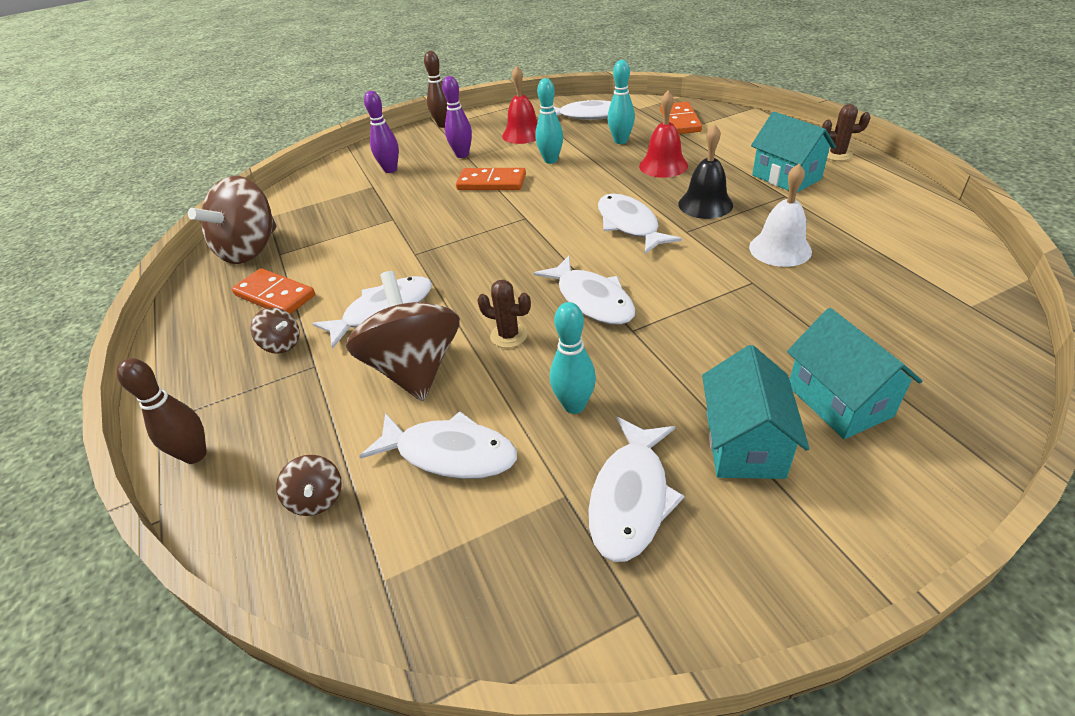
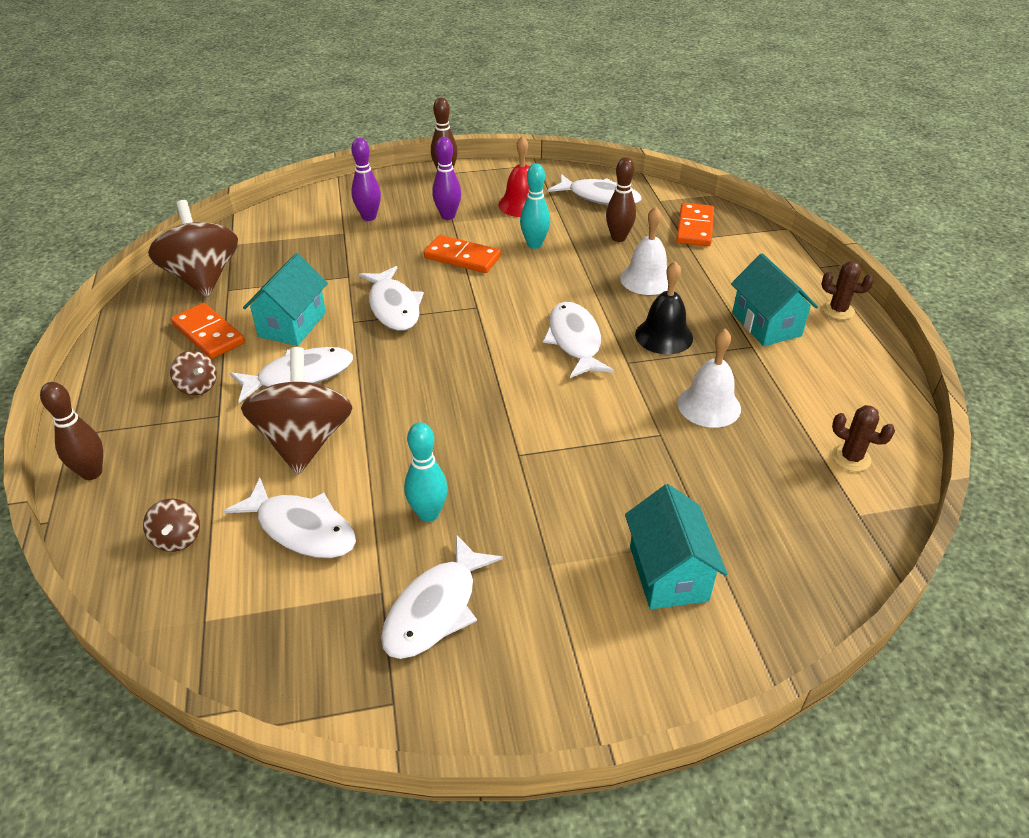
camera: 10 degrees right, 0 degrees up
brown spinning top [188,176,277,264] -> brown spinning top turned 120 degrees clockwise [148,200,238,297]
brown cactus [477,280,531,348] -> brown cactus moved to [832,405,895,472]
white fish [534,256,636,325] -> white fish moved to [359,266,424,331]
turquoise bowling pin [608,60,635,144] -> brown bowling pin [606,157,636,242]
red bell [639,91,688,178] -> white bell [620,207,668,295]
turquoise house [702,345,810,479] -> turquoise house moved to [243,253,328,346]

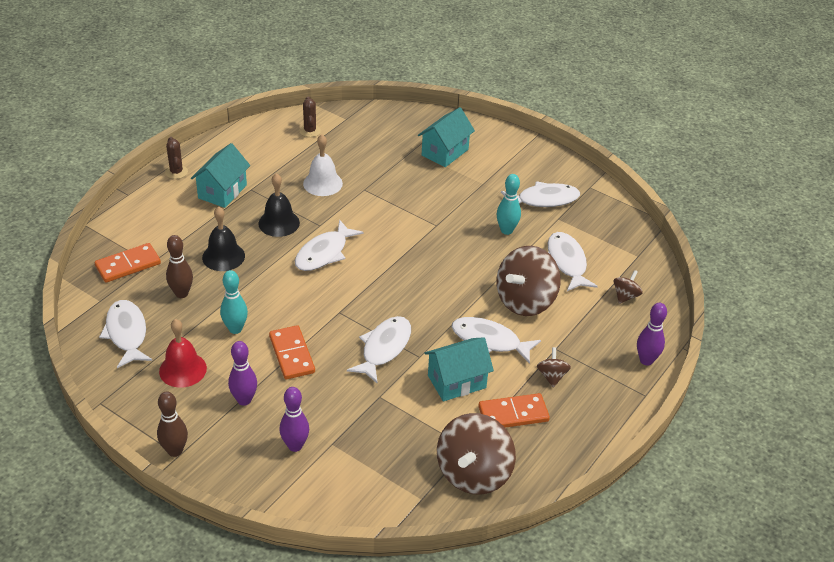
camera: 135 degrees left, 0 degrees up
brown bowling pin [40,382,103,480] -> purple bowling pin [637,303,667,365]
orange domino [171,303,245,359] -> orange domino turned 75 degrees clockwise [478,393,550,428]
white bell [620,207,668,295] -> black bell [202,206,245,271]

